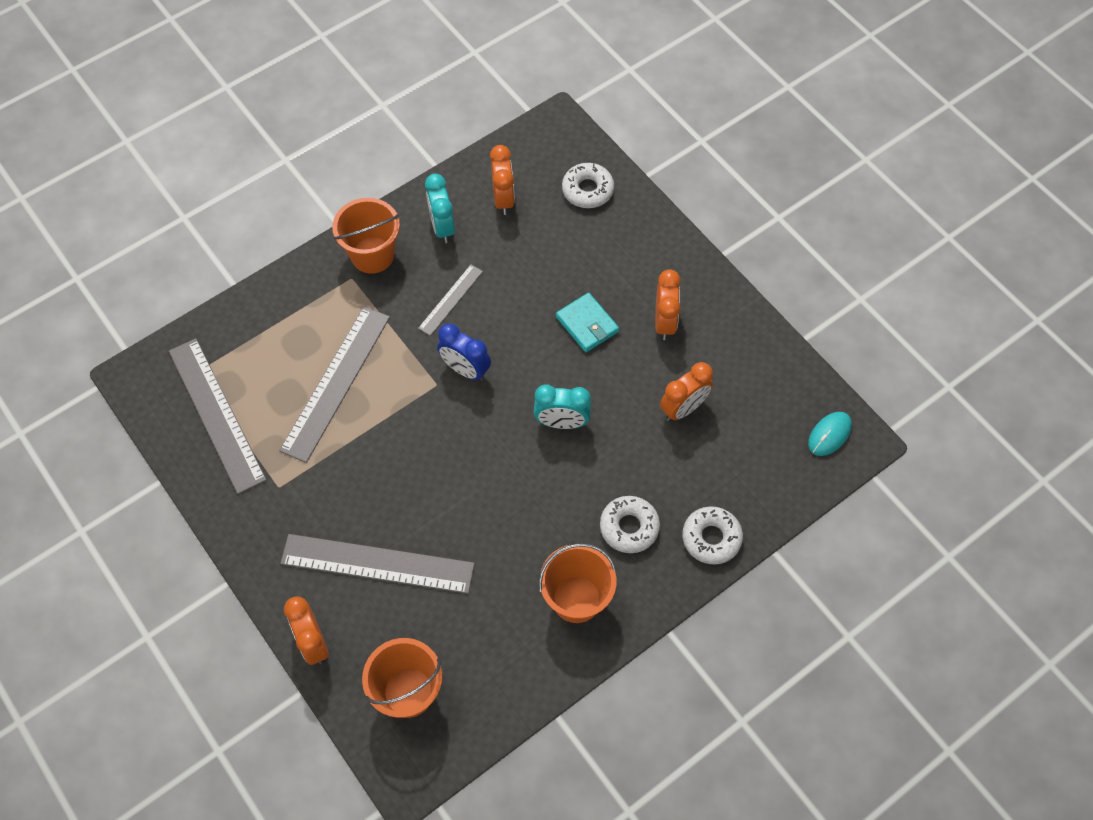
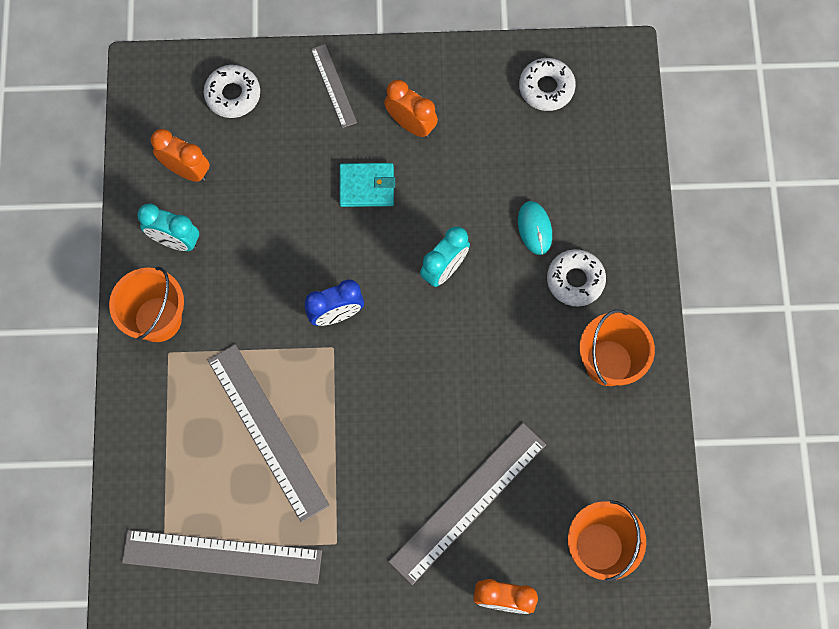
camera: 55 degrees left, 10 degrees up
grey ruler [418,264,483,336] -> grey ruler moved to [311,44,357,128]
orange clock [660,362,713,421] -> none
white donut [682,506,743,564] -> white donut moved to [519,58,576,111]
turquoise mouse [808,412,852,456] -> turquoise mouse moved to [518,201,552,255]

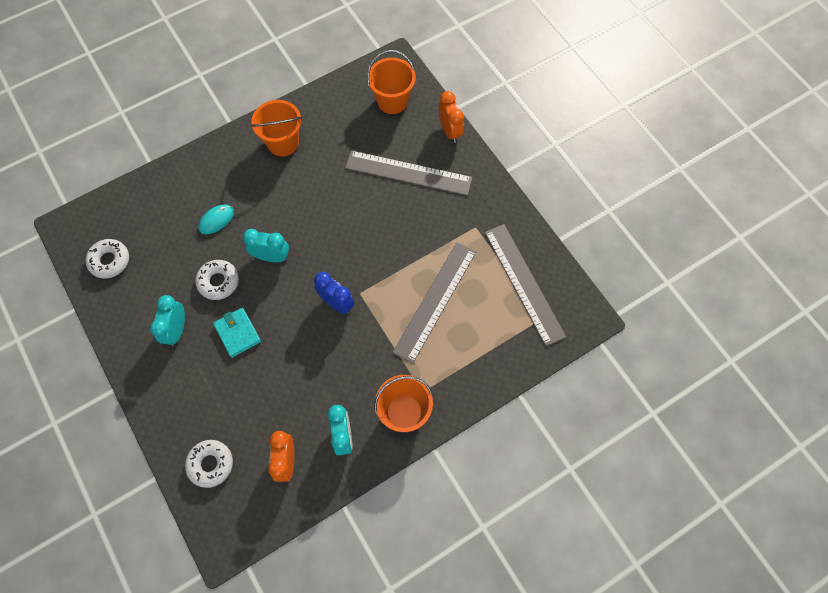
camera: 120 degrees left, 5 degrees down
grey ruler [311,44,357,128] -> none
orange clock [384,80,438,137] -> turquoise clock [150,295,185,346]
white donut [547,249,606,306] -> white donut moved to [195,260,239,300]

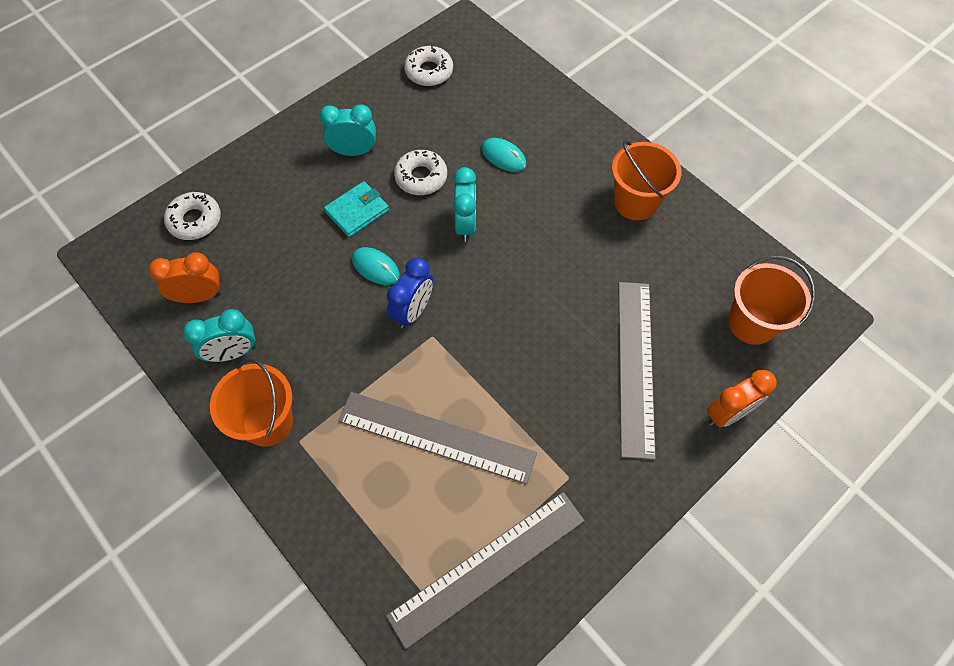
camera: 80 degrees right, 5 degrees down
none -> turquoise mouse [352,247,400,285]

